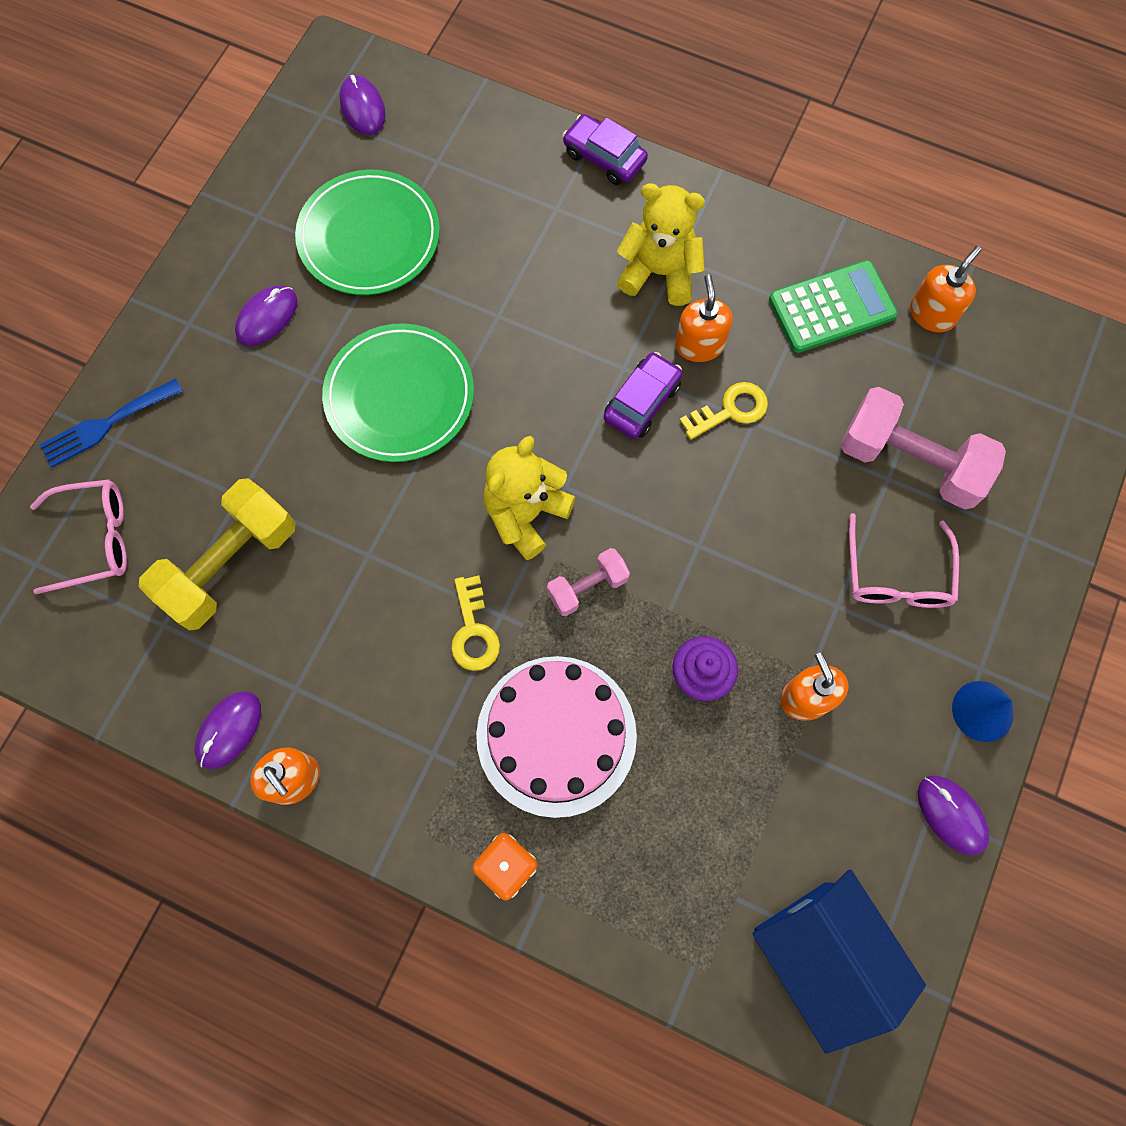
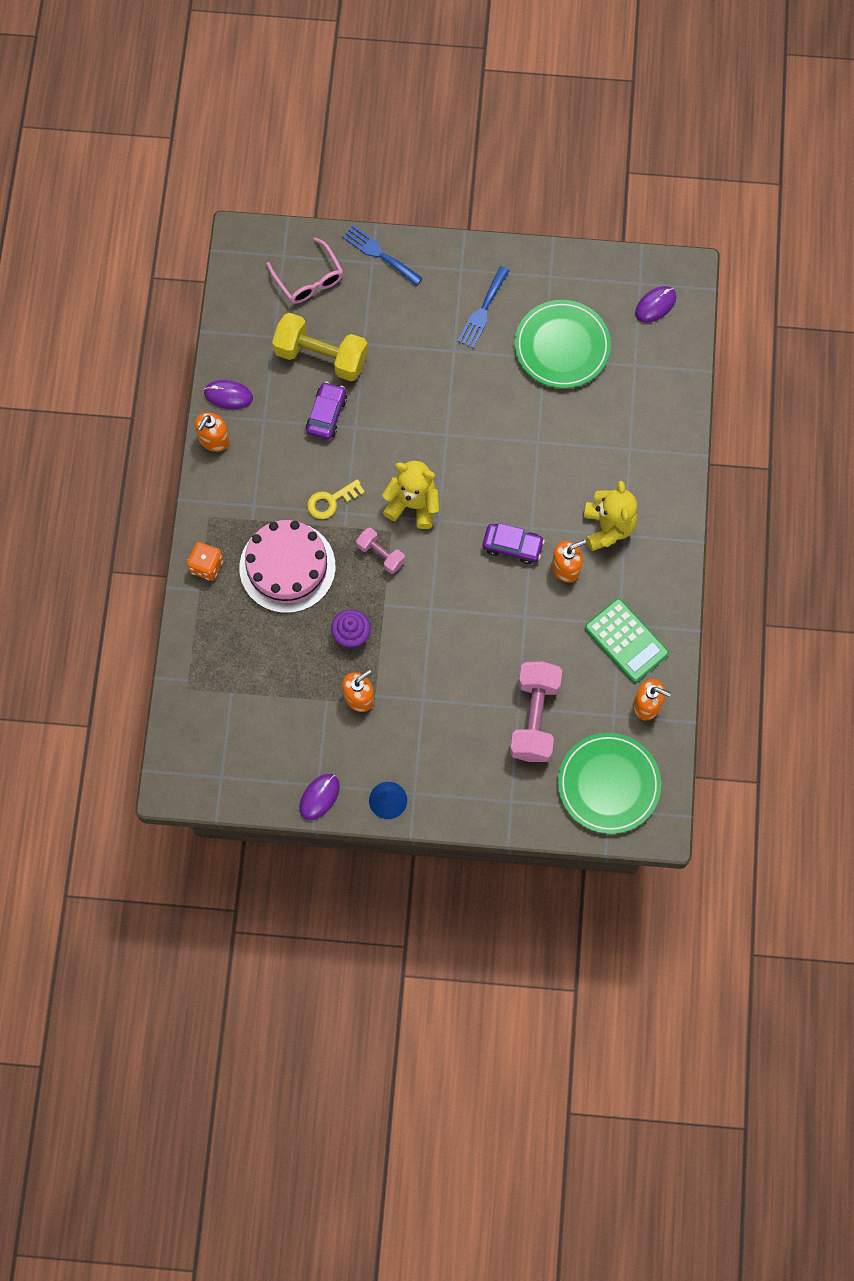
camera: 70 degrees right, 0 degrees up
purple mouse [235,286,297,346] -> blue fork [458,266,510,349]
green plate [322,323,474,462] -> green plate moved to [558,733,661,834]
purple car [563,114,648,185] -> purple car moved to [306,382,347,440]
yellow key [680,382,768,440] -> none
blue house [753,870,926,1054] -> none
pink glasses [849,513,959,608] -> none

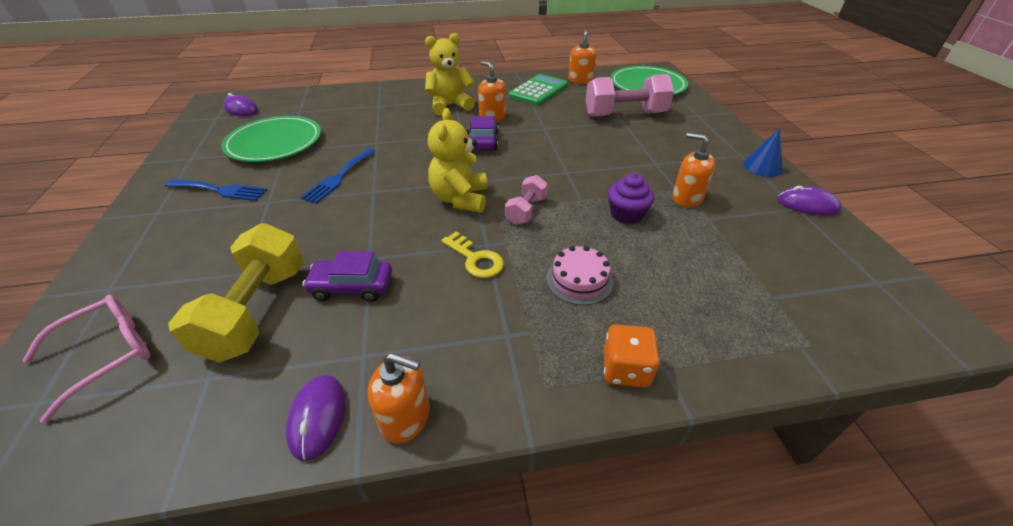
camera: 105 degrees left, 30 degrees down
pink cake [239,520,336,613] -> pink cake [546,246,613,305], size x0.52
blue fork [342,225,422,285] -> blue fork moved to [300,148,375,204]

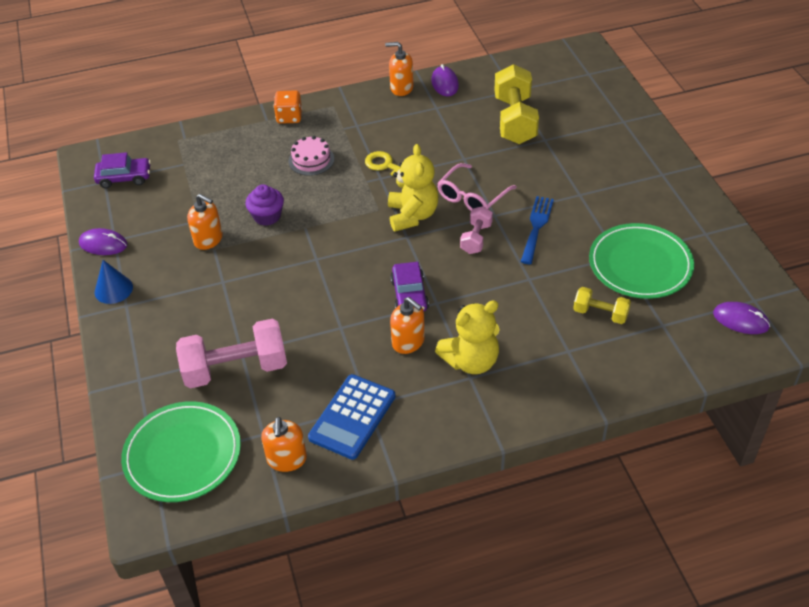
camera: 175 degrees right, 5 degrees up
pink glasses [22,295,151,423] -> pink glasses moved to [437,163,517,211]
blue fork [165,179,267,201] -> none
purple car [303,251,392,302] -> purple car moved to [94,152,151,188]
pink dumbbell [505,175,548,225] -> pink dumbbell moved to [460,206,493,254]
green calculator [509,74,568,105] -> blue calculator [308,374,396,460]
none -> yellow dumbbell [573,287,631,324]

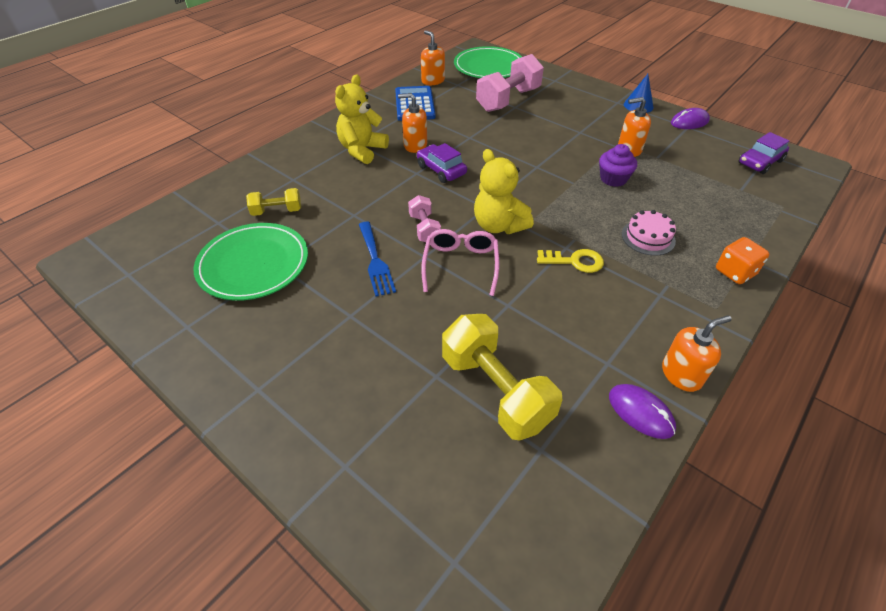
camera: 145 degrees right, 0 degrees up
purple mouse [713,302,770,334] -> none

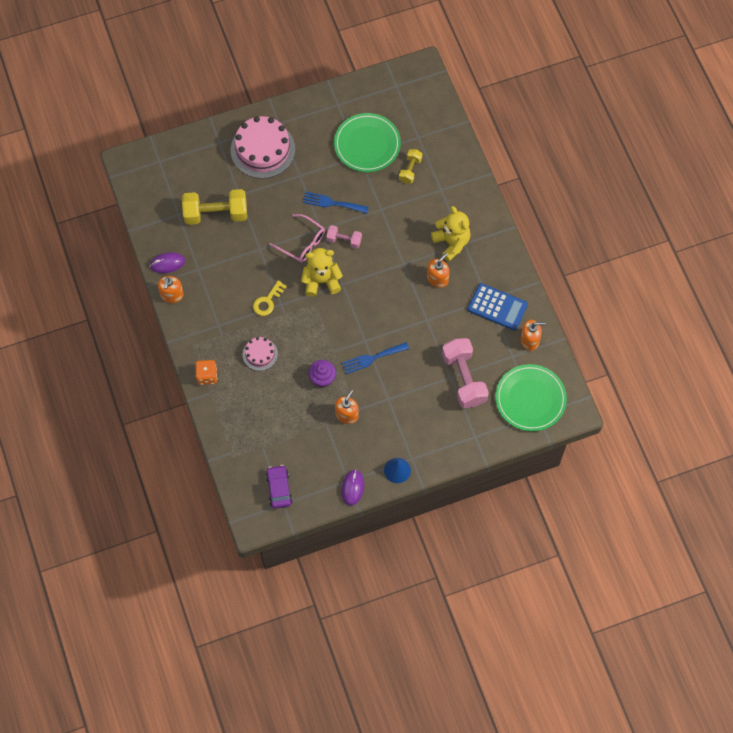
camera: 120 degrees right, 20 degrees up
purple car [417,143,467,183] -> none
none -> pink cake [231,116,295,179]
none -> blue fork [342,342,409,374]

